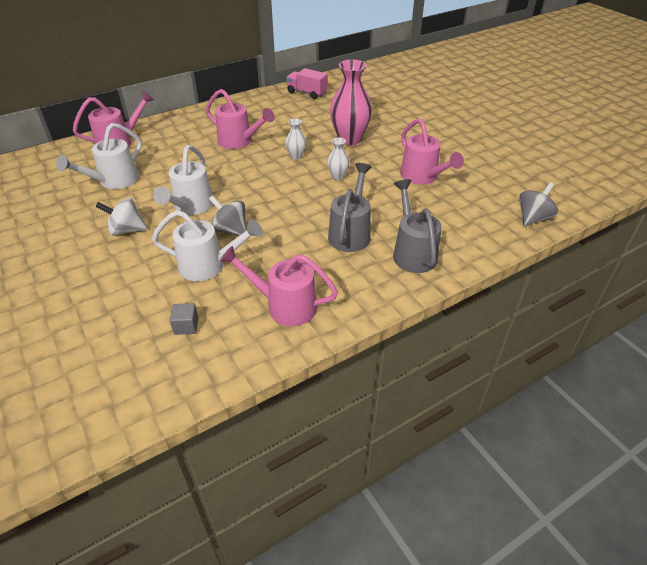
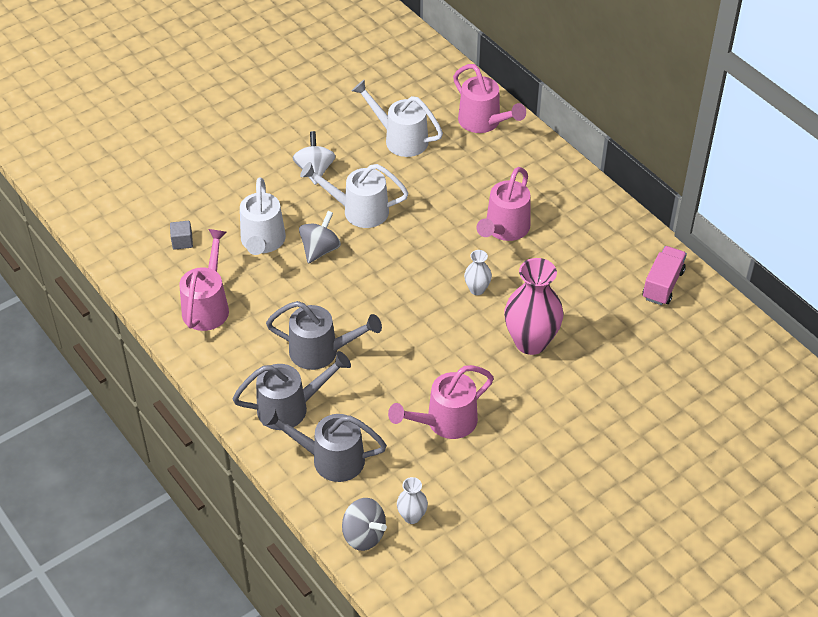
camera: 85 degrees right, 5 degrees up
white vase [327,137,349,180] -> white vase moved to [397,477,428,524]
none -> grey watering can [262,407,387,482]

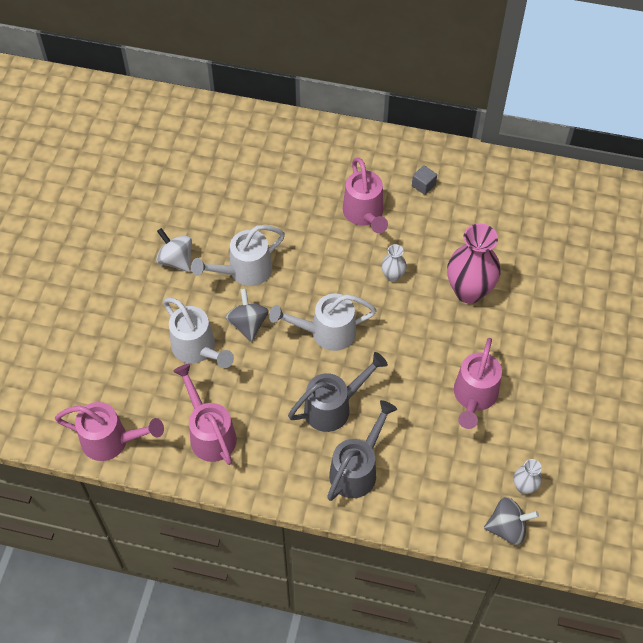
camera: 40 degrees left, 10 degrees up
grey cube [170,221,193,250] -> grey cube moved to [412,165,437,195]
grey watering can [262,407,387,482] -> none
white watering can [352,80,443,157] -> white watering can moved to [269,294,377,351]
pink watering can [453,64,526,133] -> pink watering can moved to [55,402,164,461]
pink truck [643,246,687,305] -> none

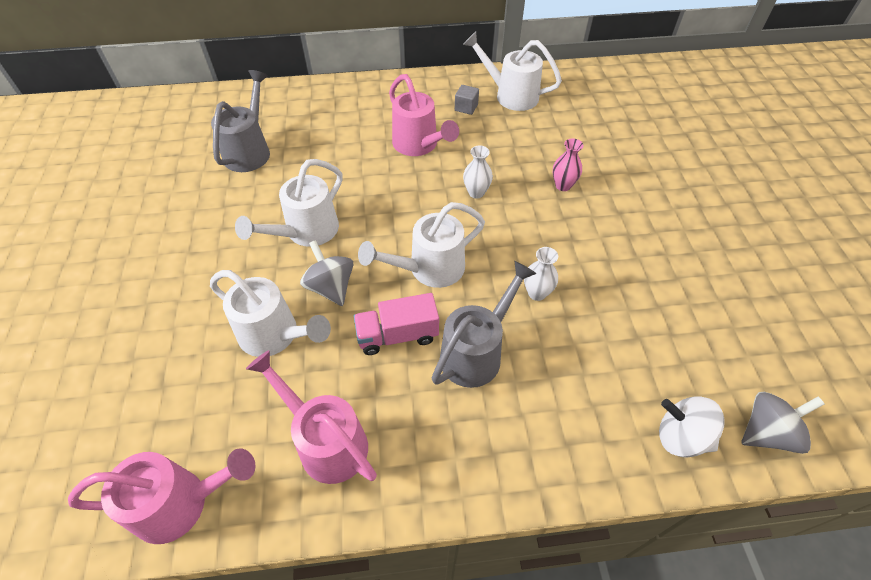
camera: 20 degrees left, 5 degrees down
white spinning top [156,228,192,272] -> white spinning top moved to [659,396,725,458]
grey watering can [327,400,397,501] -> grey watering can moved to [211,70,270,172]
pink vase [447,224,501,304] -> pink vase [553,138,583,191], size x0.49
pink watering can [454,338,502,429] -> none
white vase [514,459,542,494] -> white vase moved to [524,247,558,301]
none -> pink truck [354,293,439,355]
none -> white watering can [463,32,562,111]

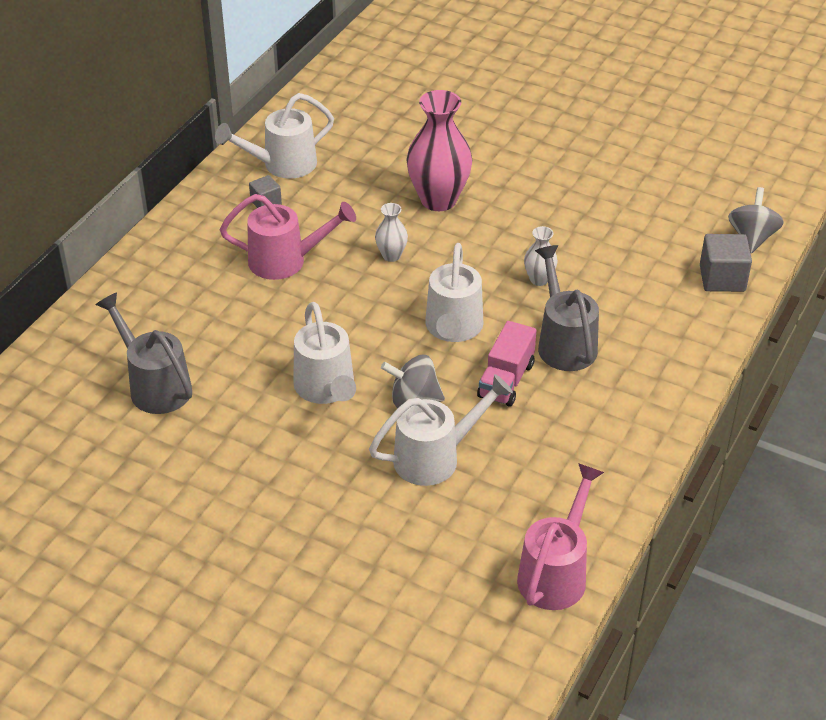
camera: 55 degrees left, 10 degrees down
pink watering can [246,350,377,484] -> none
pink vase [553,138,583,191] -> pink vase [406,90,472,211], size x2.06
white spinning top [659,396,725,458] -> grey cube [700,234,752,292]

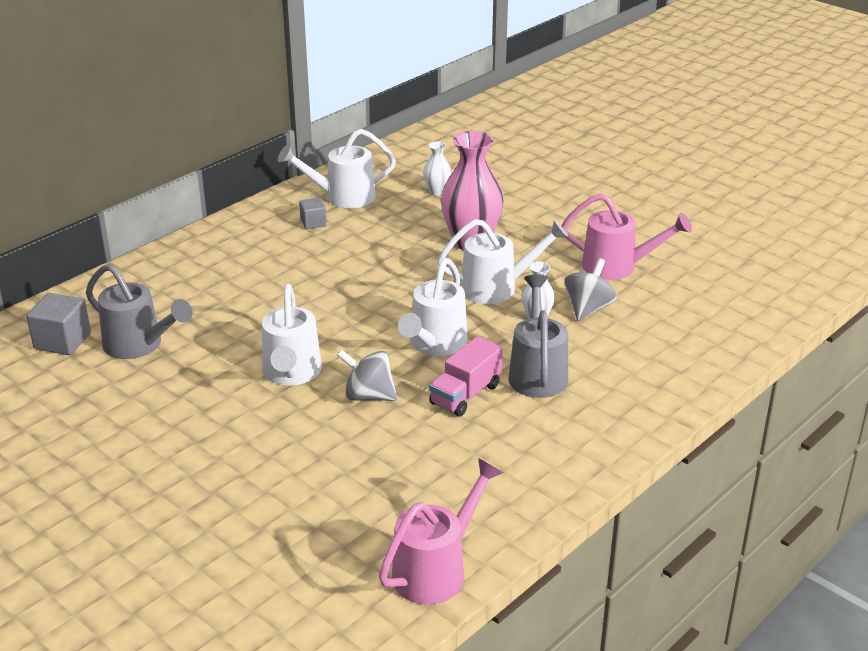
camera: 15 degrees right, 10 degrees down
grey watering can [95,292,192,414] -> grey watering can turned 150 degrees clockwise [86,264,193,359]
pink watering can [220,194,356,280] -> pink watering can moved to [561,193,692,280]
white watering can [369,374,513,486] -> white watering can moved to [437,219,568,304]
white vase [375,203,408,262] -> white vase moved to [423,141,452,196]
grey cube [700,234,752,292] -> grey cube moved to [27,293,91,355]
grey spinning top [728,187,784,253] -> grey spinning top moved to [564,258,617,321]

